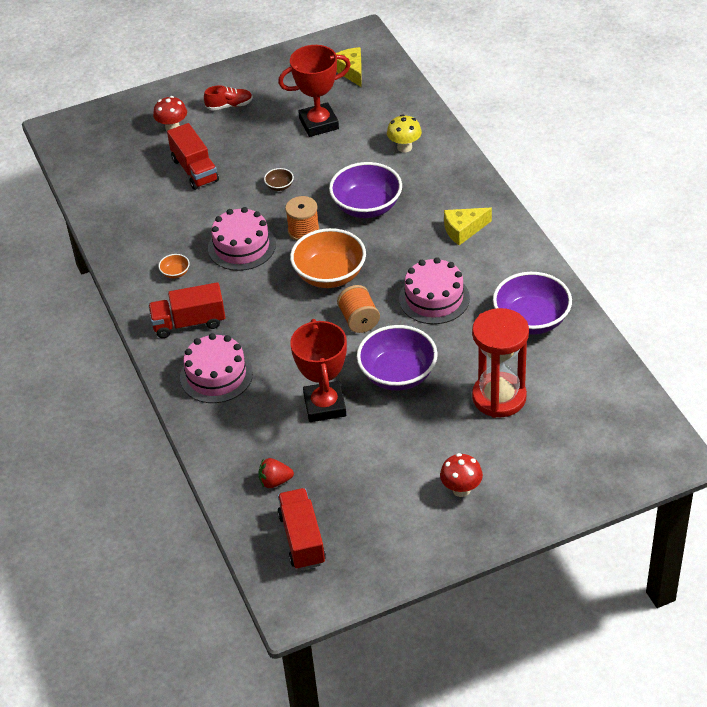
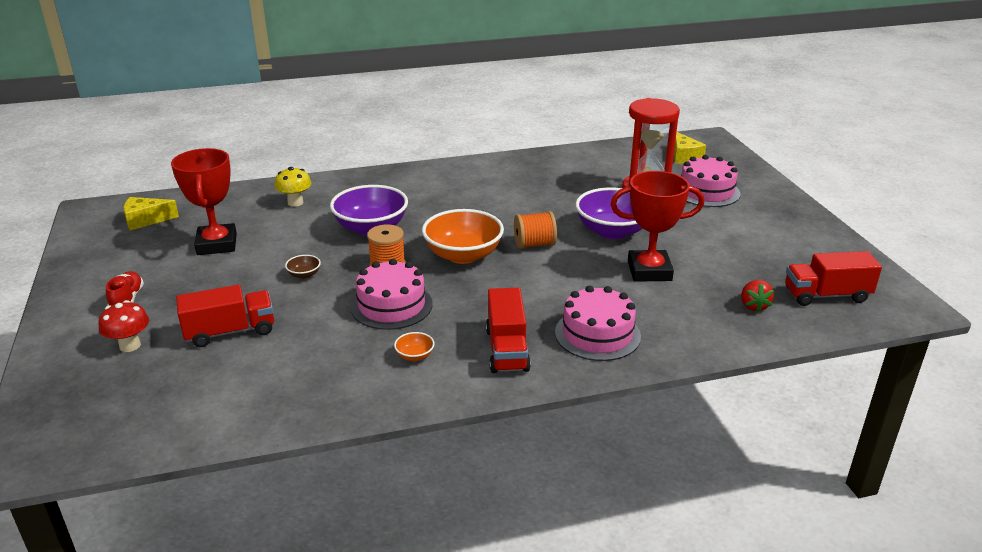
camera: 85 degrees left, 15 degrees down
pink cake [399,257,470,324] -> pink cake moved to [681,155,741,207]
red mushroom [440,453,483,497] -> none
yellow cheese [444,208,492,245] -> yellow cheese moved to [674,132,706,164]
purple bowl [493,272,572,335] -> none

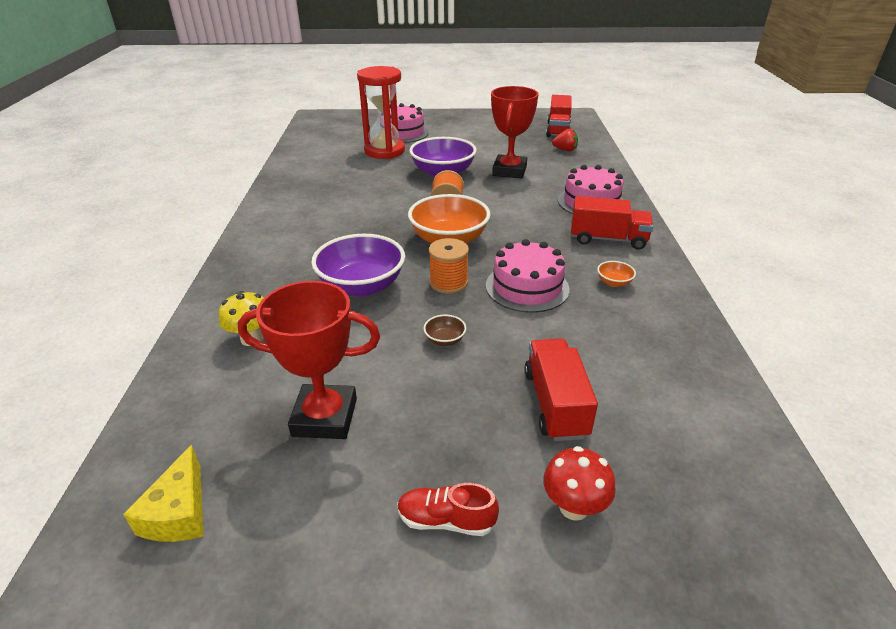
camera: 75 degrees left, 5 degrees up
yellow cheese [674,132,706,164] -> none

